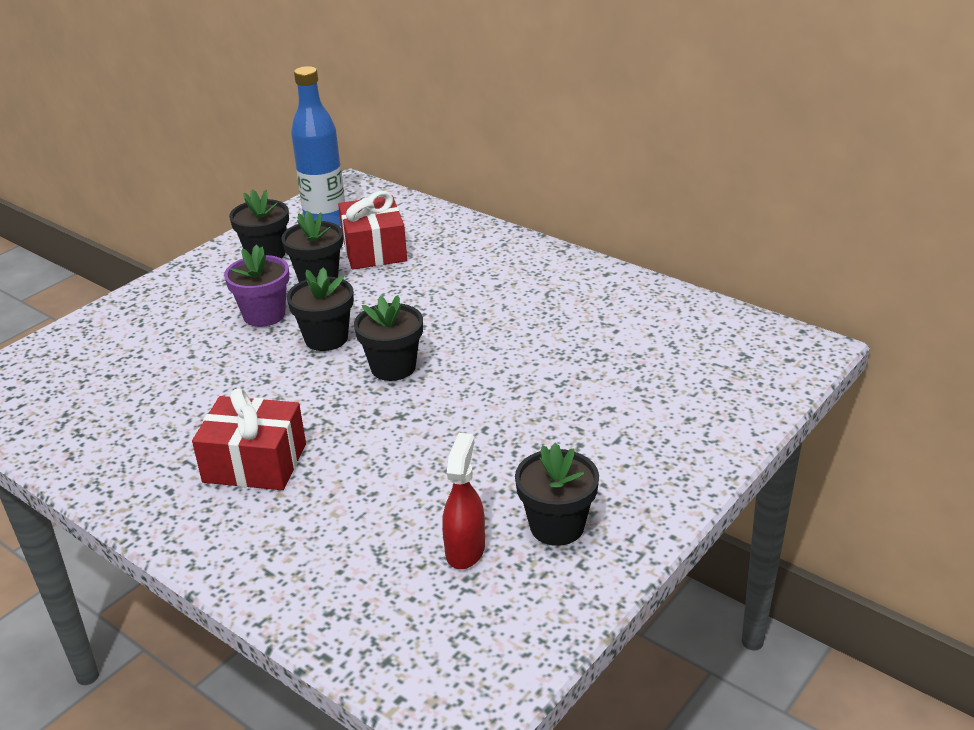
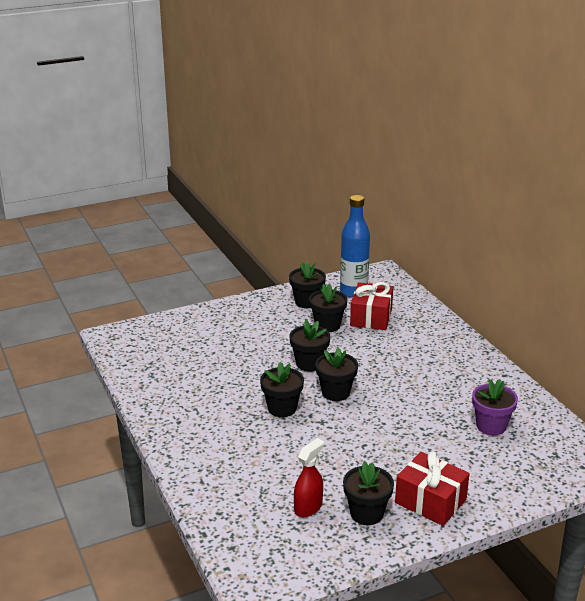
camera: 25 degrees right, 5 degrees down
red gift [192,388,306,490] -> red gift moved to [395,451,470,526]
purple flower pot [224,245,289,327] -> purple flower pot moved to [472,379,518,435]
none -> black flower pot [260,362,304,417]

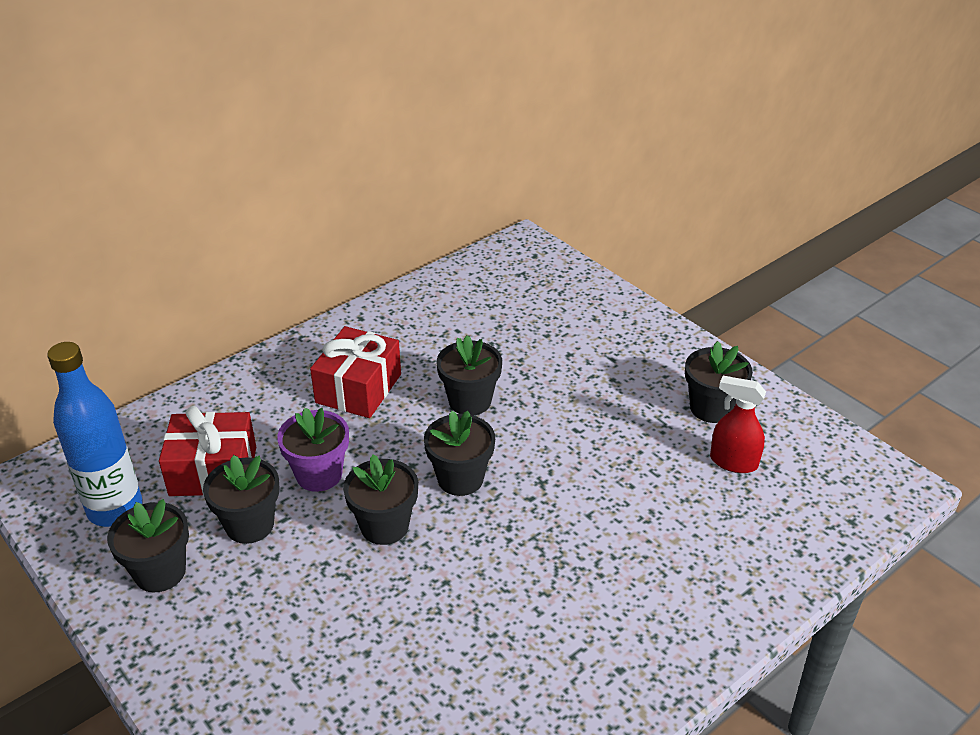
camera: 105 degrees left, 10 degrees up
black flower pot [260,362,304,417] -> black flower pot moved to [436,335,502,416]
red gift [395,451,470,526] -> red gift moved to [310,326,401,418]
purple flower pot [472,379,518,435] -> purple flower pot moved to [277,408,349,492]

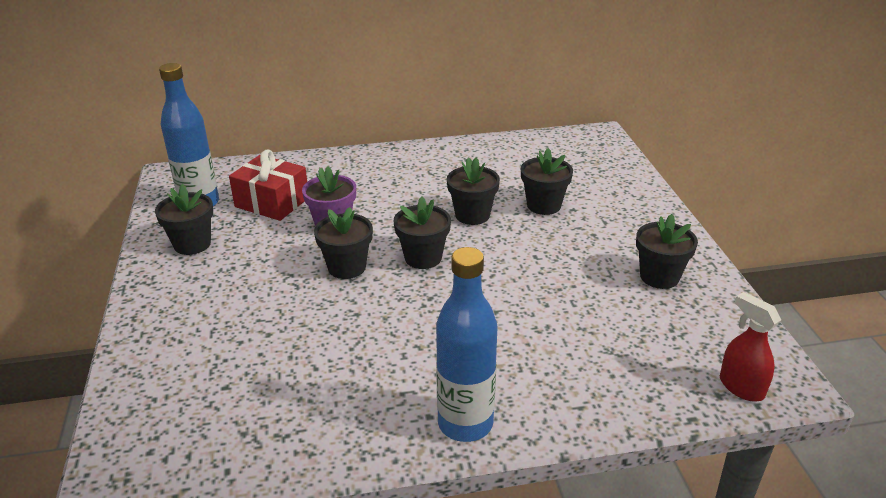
camera: 30 degrees right, 5 degrees down
black flower pot [203,455,279,544] -> black flower pot moved to [521,148,573,215]
red gift [310,326,401,418] -> none
red spray bottle [710,376,766,473] -> red spray bottle moved to [720,292,781,402]
none -> blue bottle [436,247,498,442]

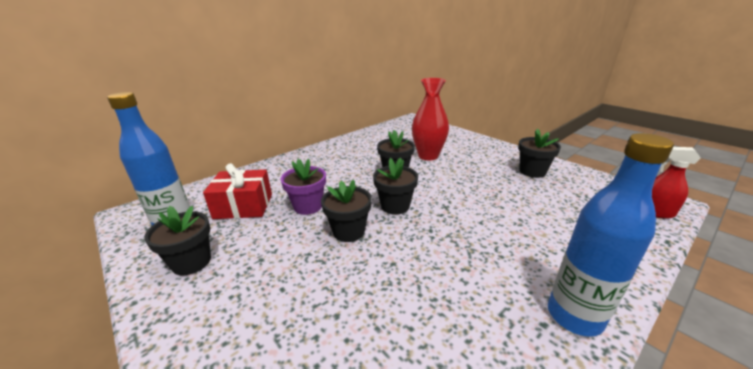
camera: 30 degrees left, 5 degrees down
black flower pot [521,148,573,215] -> red vase [412,78,449,160]

